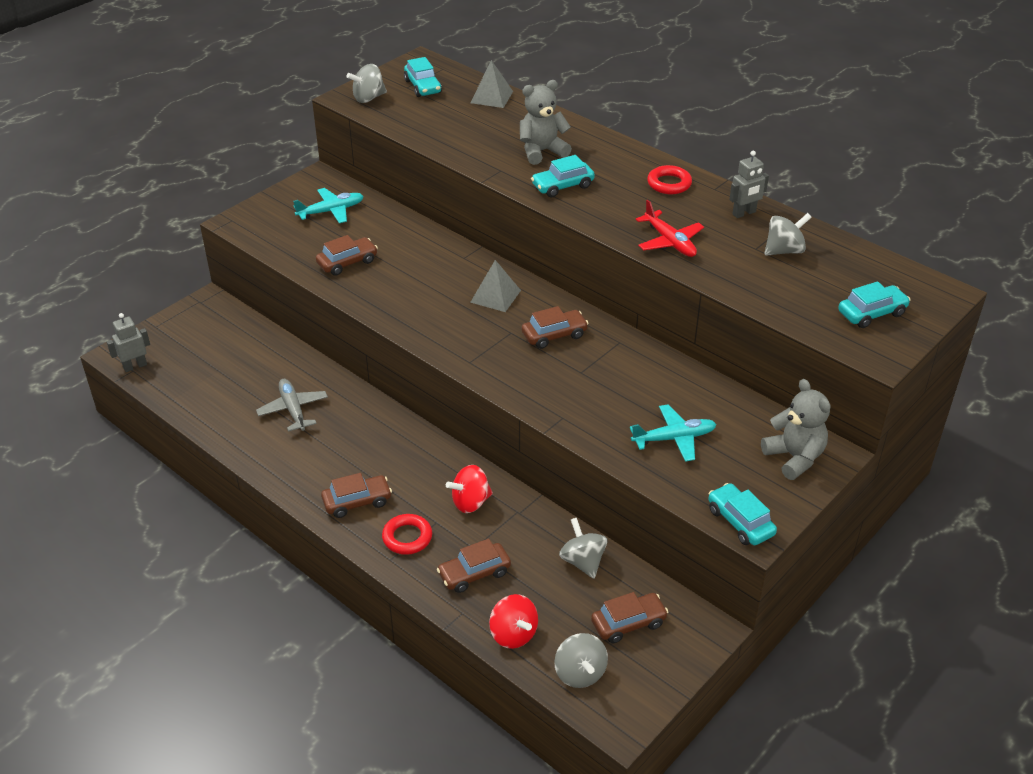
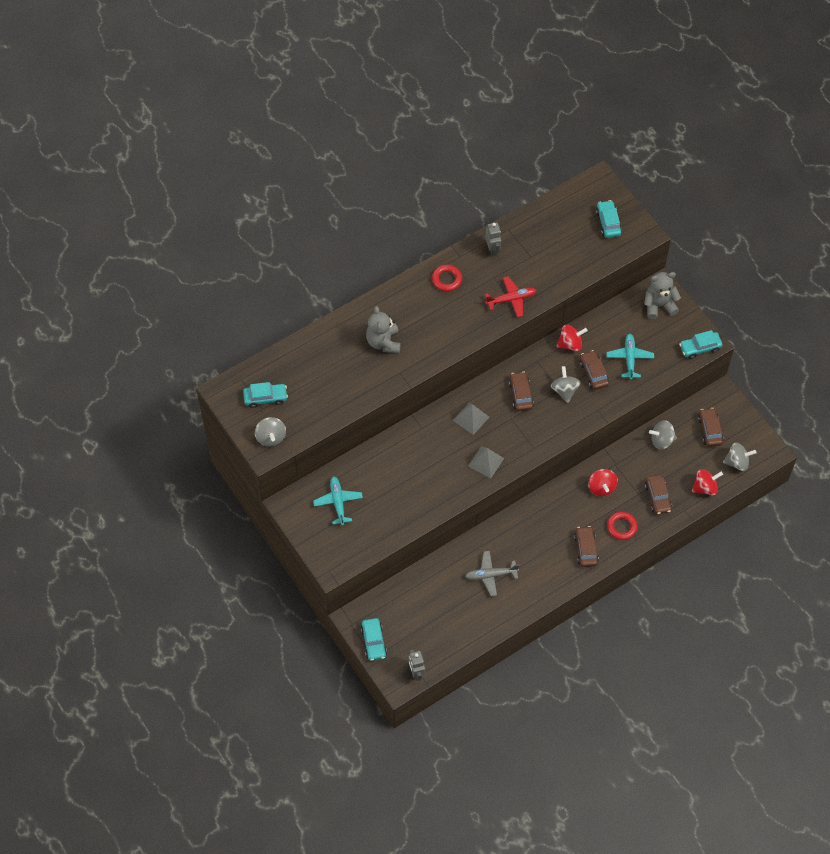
camera: 75 degrees left, 20 degrees up
brown car [316,235,378,276] -> brown car moved to [580,350,609,390]
grey pyramid [470,60,513,108] -> grey pyramid moved to [468,446,504,478]
turquoise car [531,155,595,197] -> turquoise car moved to [361,618,387,661]
grey spinning top [764,213,812,256] -> grey spinning top moved to [551,366,581,403]
none -> red spinning top [557,325,588,351]

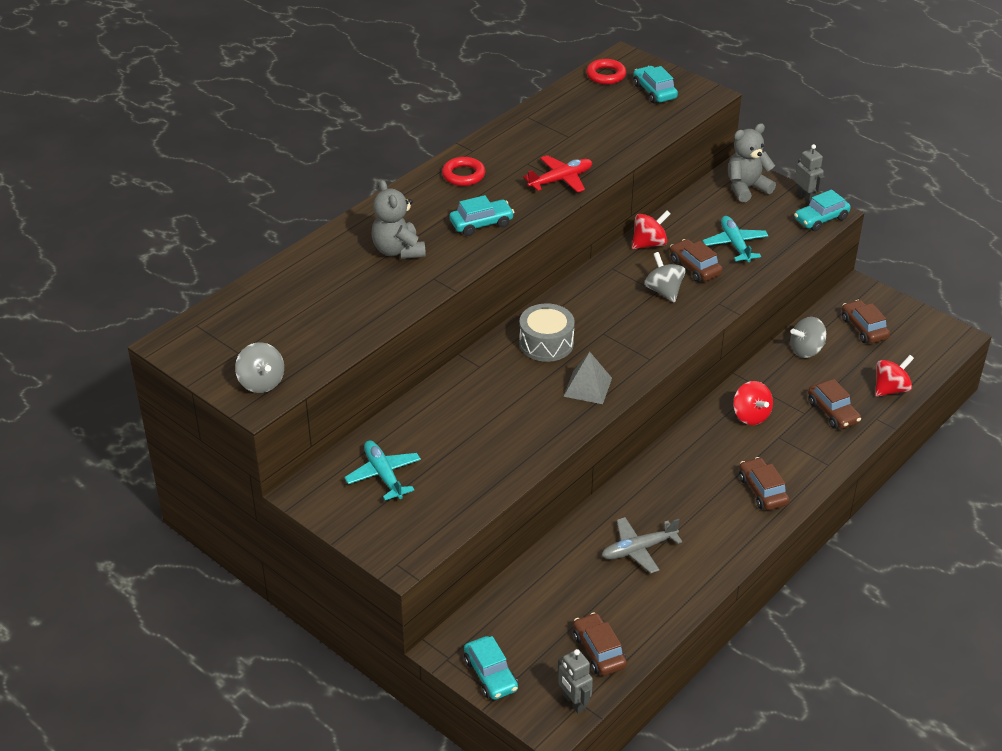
camera: 15 degrees left, 20 degrees down
turquoise car [243,382,288,408] -> turquoise car moved to [449,195,514,236]
grey pyramid [453,403,489,435] -> grey drum [519,303,575,362]
grey robot [485,222,501,256] -> grey robot moved to [795,144,825,204]
brown car [509,372,534,411] -> brown car moved to [573,612,627,676]
red ring [607,512,638,540] -> red ring moved to [586,59,626,84]
grey spinning top [723,443,757,471] -> none

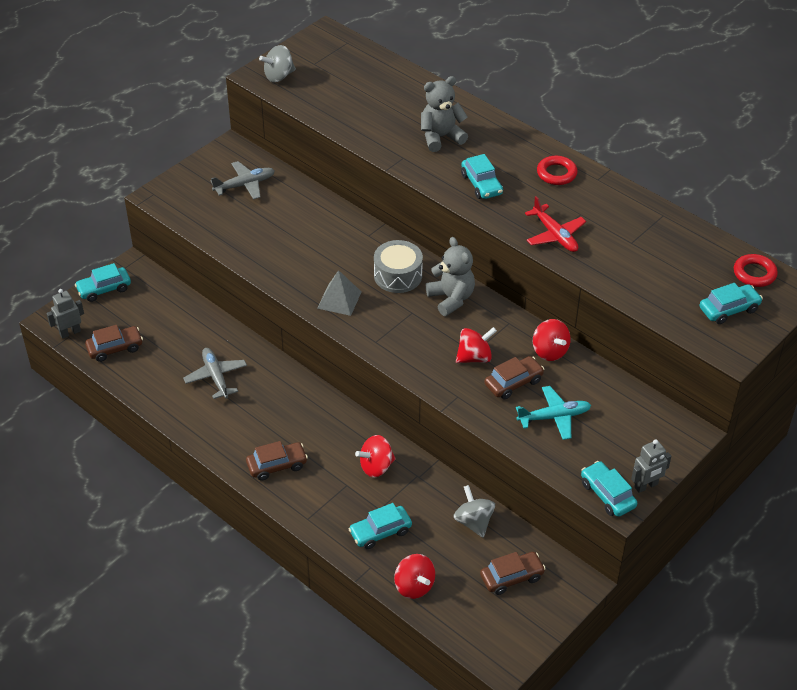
camera: 90 degrees right, 5 degrees up
turquoise plane [344,440,421,500] -> grey plane [210,161,275,200]
grey spinning top [644,252,686,303] -> red spinning top [456,327,497,363]
grey teddy bear [728,123,776,203] -> grey teddy bear moved to [426,237,475,316]
brown car [808,379,861,429] -> turquoise car [349,503,412,549]

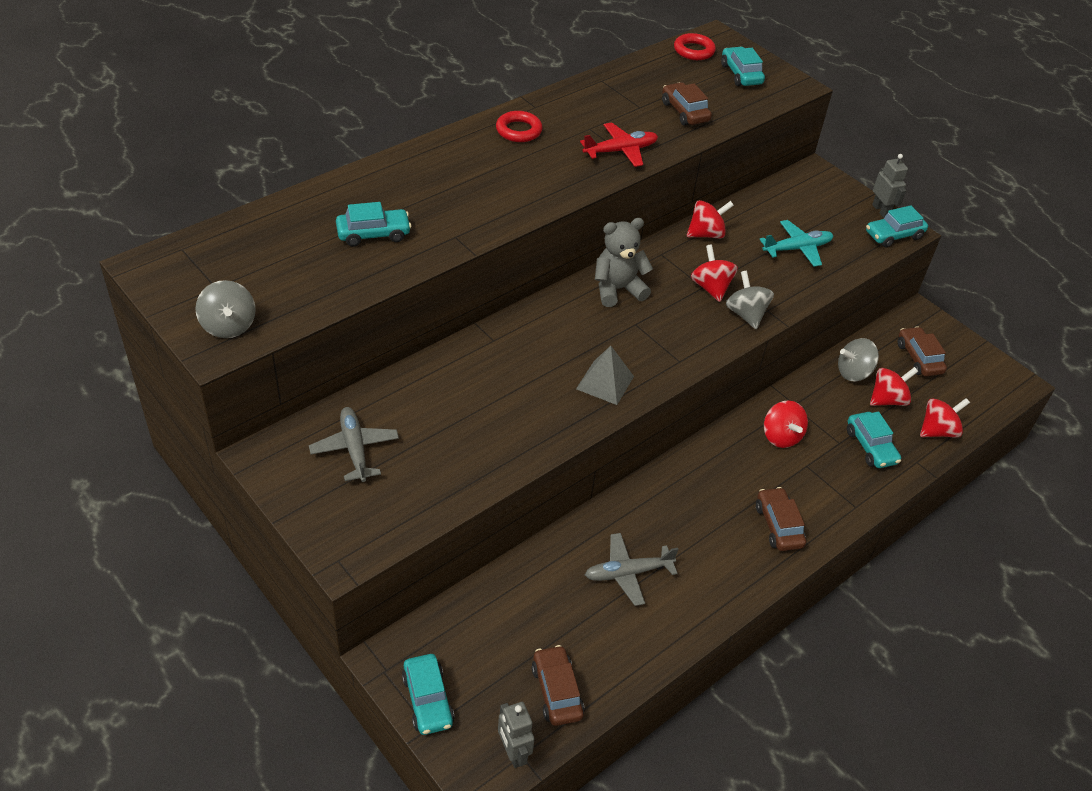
camera: 85 degrees left, 0 degrees up
grey drum [374,240,423,293] -> none
grey teddy bear [421,76,468,152] -> none
turquoise car [461,154,503,199] -> turquoise car moved to [336,202,411,247]
brown car [484,356,544,399] -> brown car moved to [662,82,712,126]
turquoise plane [516,386,591,440] -> turquoise plane turned 75 degrees clockwise [759,220,834,267]
none -> grey spinning top [726,271,774,329]
none -> red spinning top [870,367,918,406]

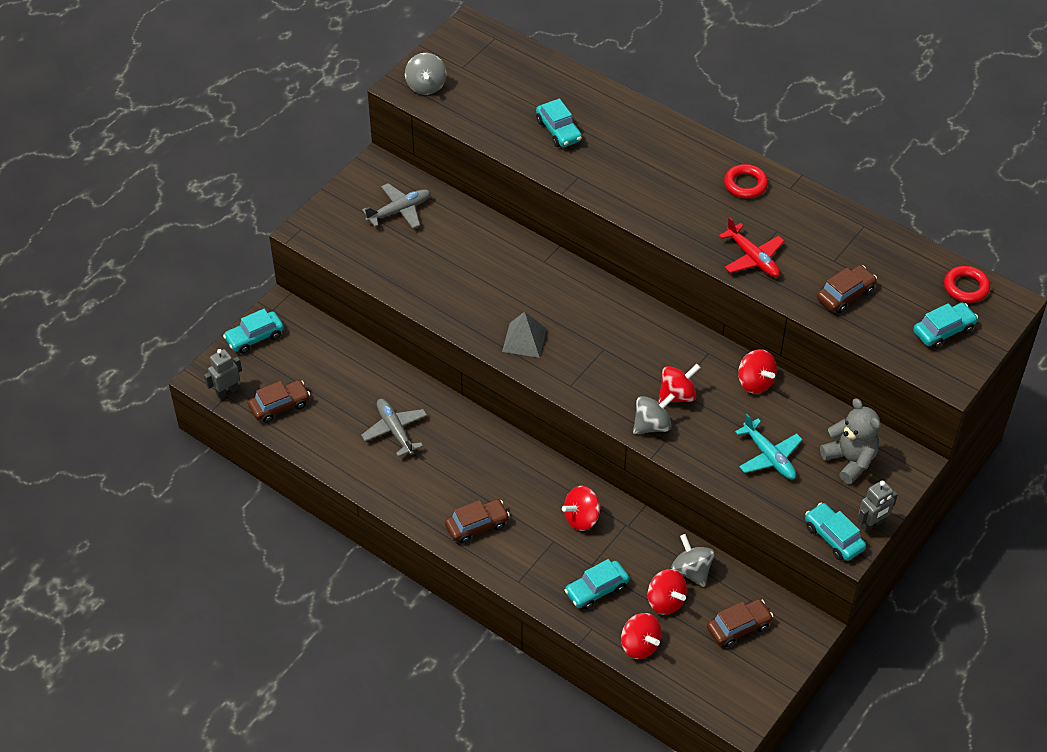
camera: 80 degrees right, 5 degrees up
grey spinning top [195,280,256,338] -> grey spinning top turned 60 degrees counterclockwise [405,53,447,95]
grey teddy bear [595,218,653,307] -> grey teddy bear moved to [820,398,881,484]

